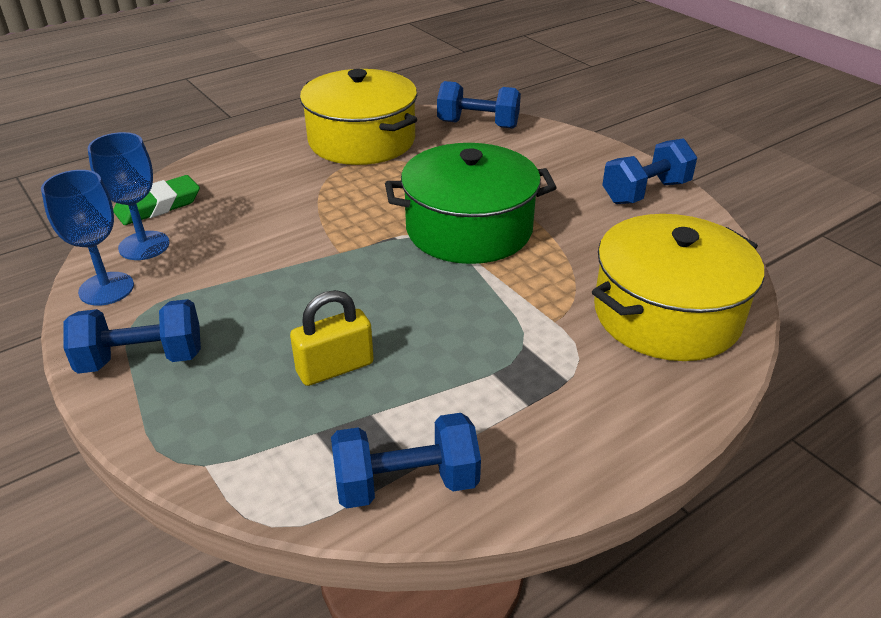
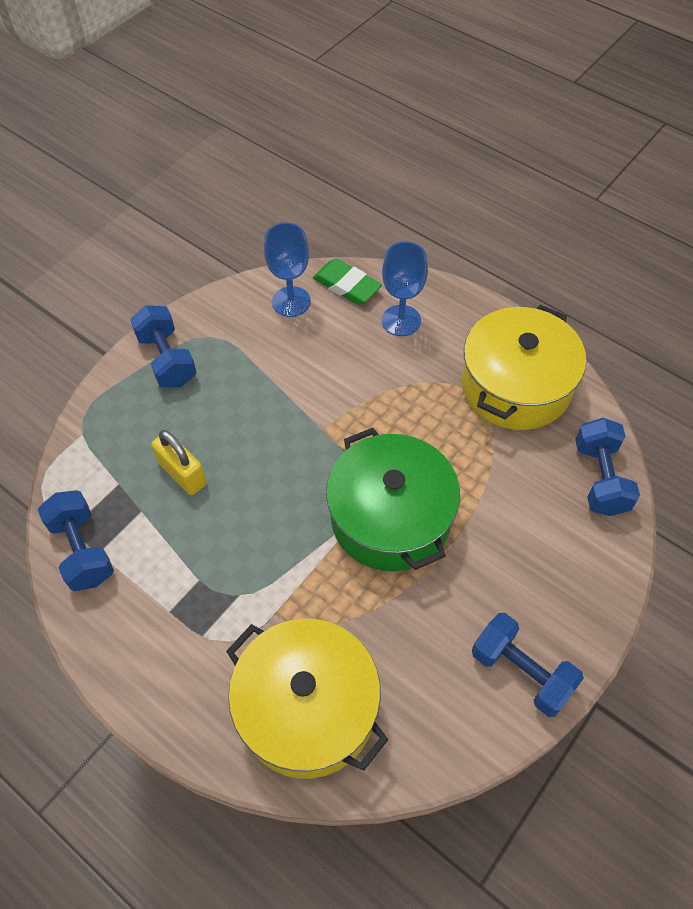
camera: 75 degrees right, 20 degrees up
blue goblet [41,170,134,306] -> blue goblet moved to [382,241,428,336]

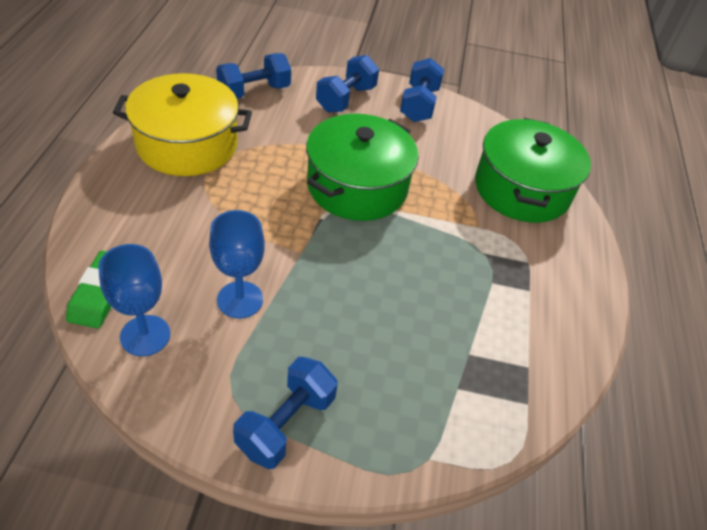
camera: 125 degrees left, 10 degrees down
blue dumbbell [38,490,114,591] -> blue dumbbell moved to [316,55,379,112]
yellow padlock [151,430,207,495] -> none
yellow pot [226,619,389,779] -> green pot [475,118,591,223]
blue goblet [382,241,428,336] -> blue goblet moved to [209,210,265,318]

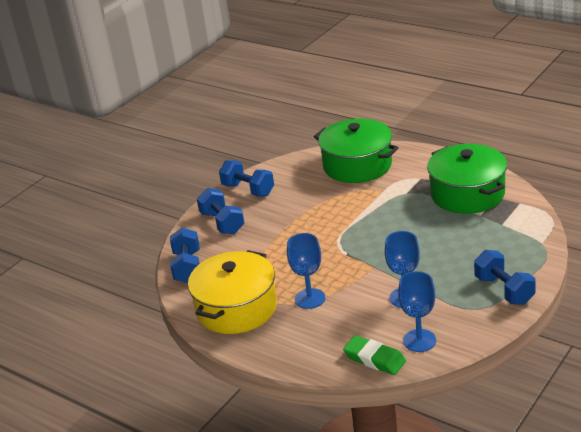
camera: 55 degrees left, 15 degrees down
green pot [306,114,418,221] -> green pot moved to [427,144,507,214]
none -> blue goblet [287,233,325,309]

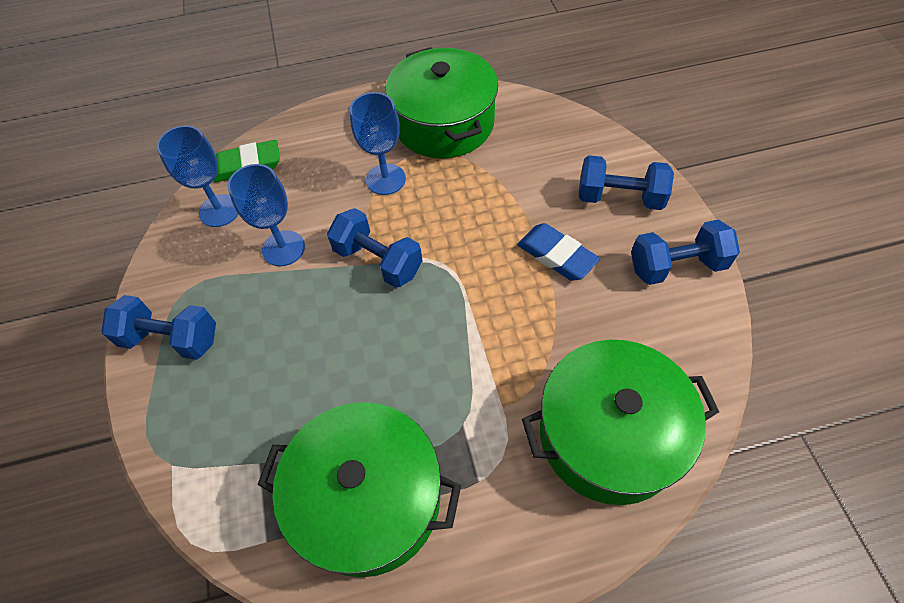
camera: 130 degrees right, 25 degrees up
blue dumbbell [170,228,200,283] -> blue dumbbell moved to [327,208,422,288]
yellow pot [188,250,277,334] -> green pot [386,47,498,159]
none -> blue eraser [517,223,600,281]

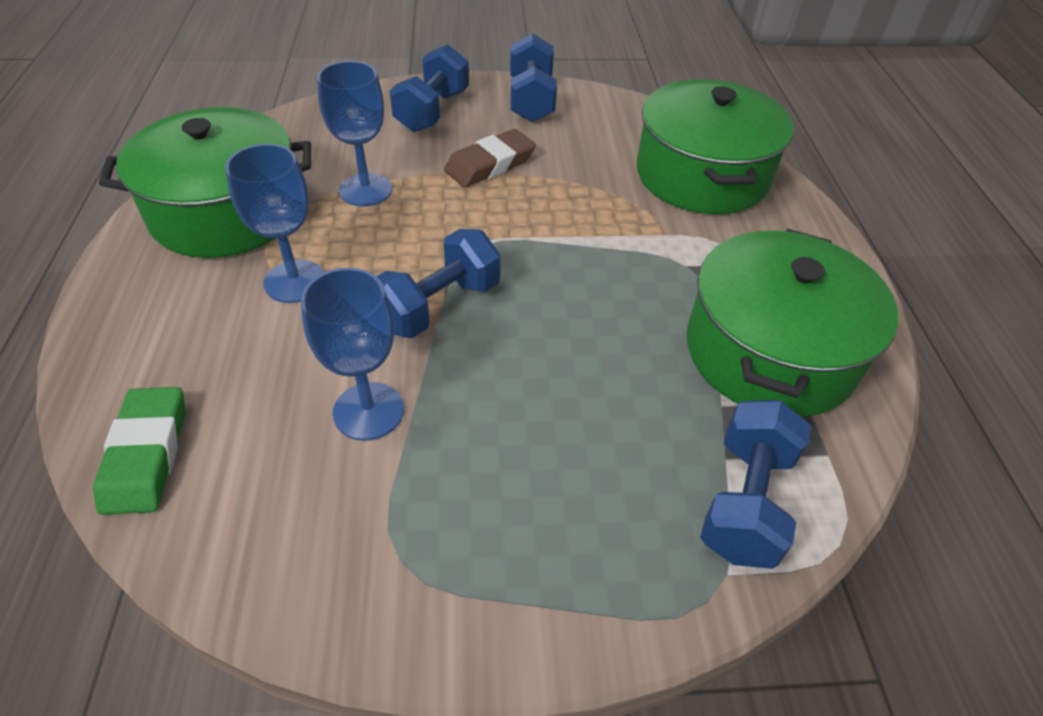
camera: 85 degrees left, 10 degrees down
blue dumbbell [102,295,216,360] -> blue dumbbell moved to [700,400,811,569]
blue goblet [157,125,238,227] -> blue goblet moved to [317,61,392,206]
blue eraser [517,223,600,281] -> brown eraser [444,129,536,187]

